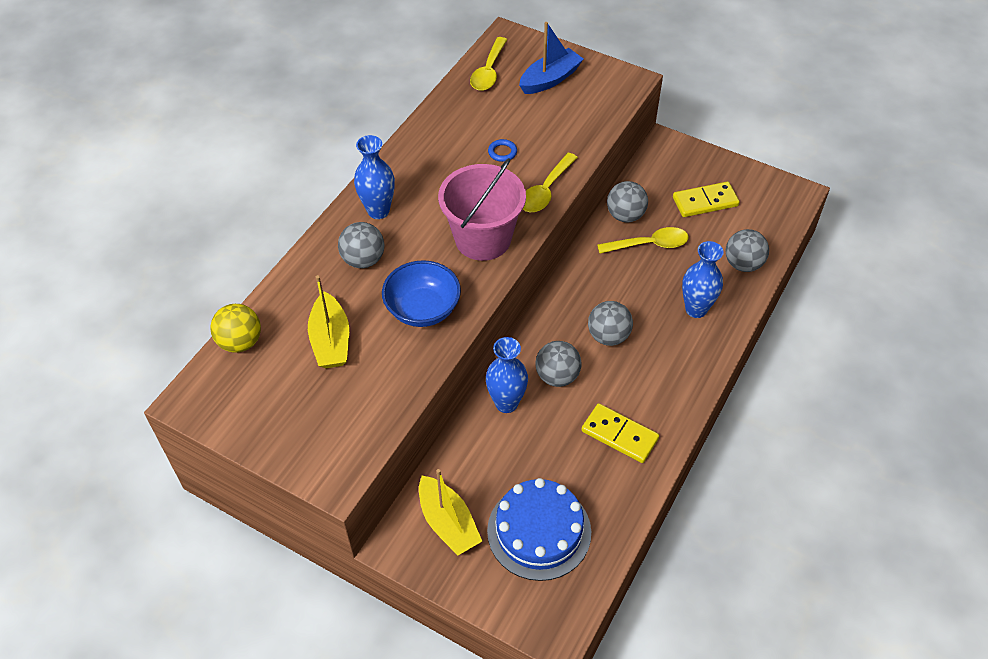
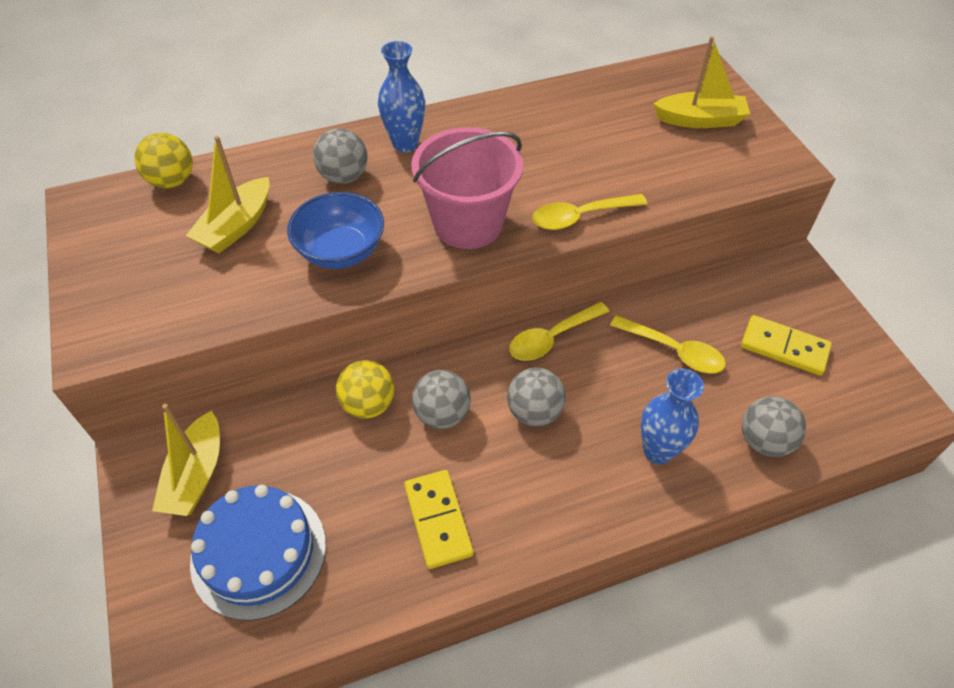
camera: 40 degrees right, 0 degrees up
yellow spoon [470,37,507,91] -> yellow spoon moved to [509,302,609,361]
blue vase [486,337,528,413] -> yellow ball [336,360,395,419]
blue ring [488,139,517,162] -> none
blue boat [519,22,584,94] -> yellow boat [653,36,750,128]
grey ball [607,181,648,222] -> none

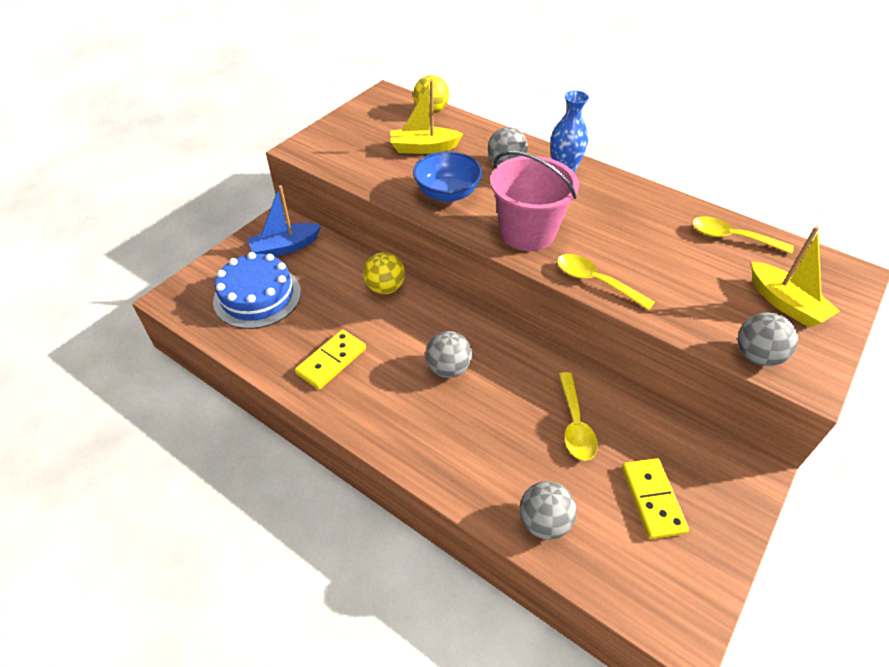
camera: 55 degrees right, 5 degrees down
yellow boat [152,404,220,516] -> blue boat [247,185,321,257]
grey ball [412,370,471,429] -> grey ball moved to [738,312,798,366]
yellow spoon [509,302,609,361] -> yellow spoon moved to [692,216,794,254]
blue vase [641,369,704,464] -> none

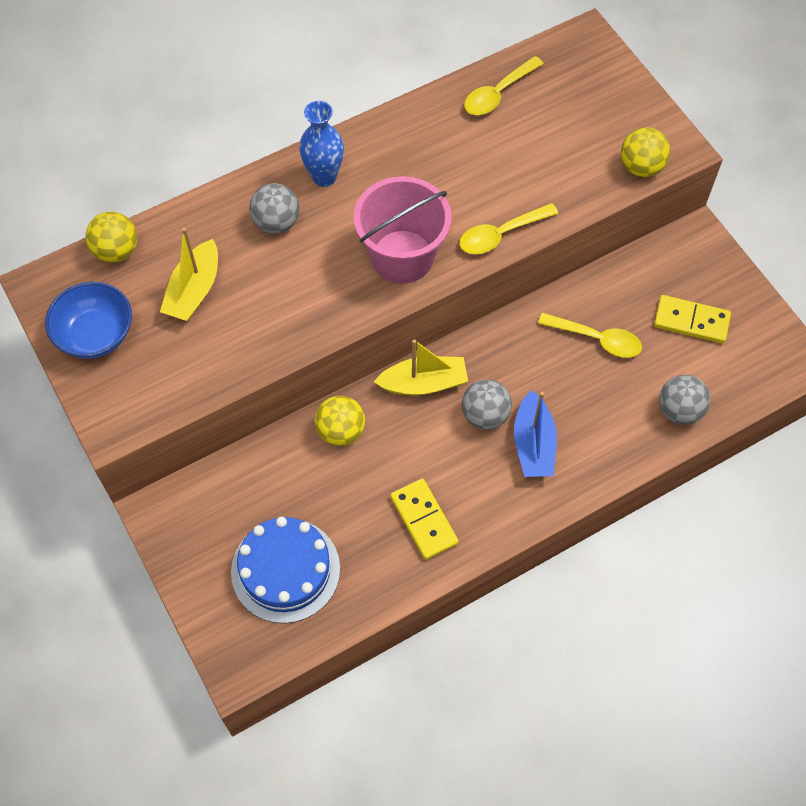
camera: 65 degrees left, 15 degrees up
blue boat [247,185,321,257] -> blue boat moved to [514,390,557,477]
blue bowl [413,151,482,202] -> blue bowl moved to [45,282,132,359]
grey ball [738,312,798,366] -> yellow ball [621,127,670,177]
yellow boat [752,226,839,328] -> yellow boat moved to [374,339,468,396]

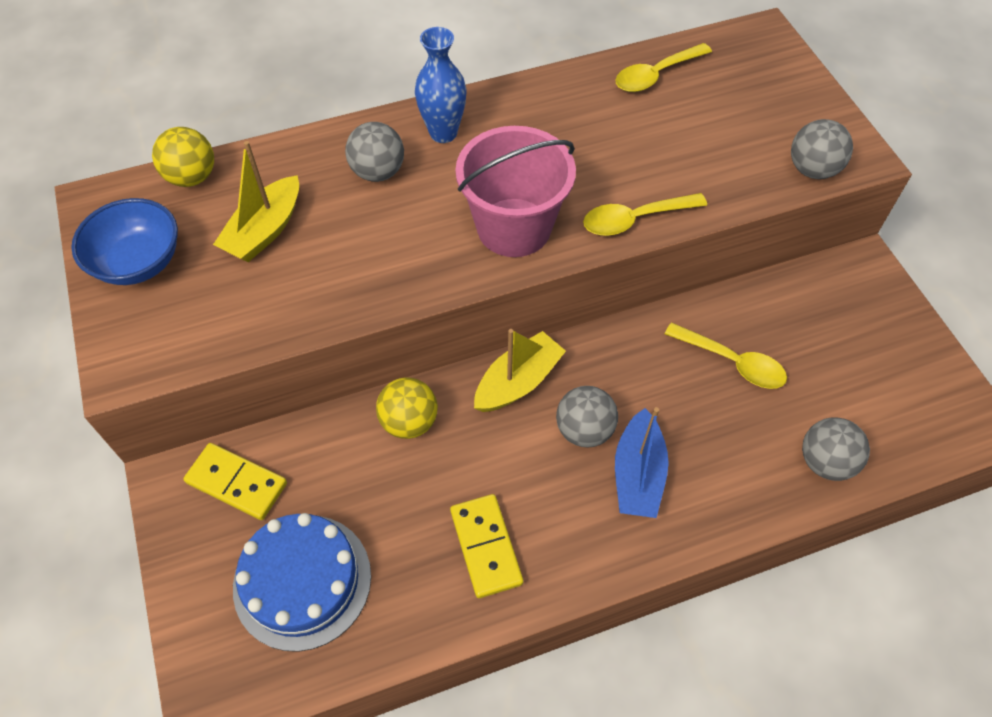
camera: 10 degrees right, 5 degrees down
yellow boat [374,339,468,396] -> yellow boat turned 45 degrees counterclockwise [474,329,566,412]
yellow ball [621,127,670,177] -> grey ball [791,119,853,179]
yellow domino [654,295,731,343] -> yellow domino moved to [183,443,287,520]

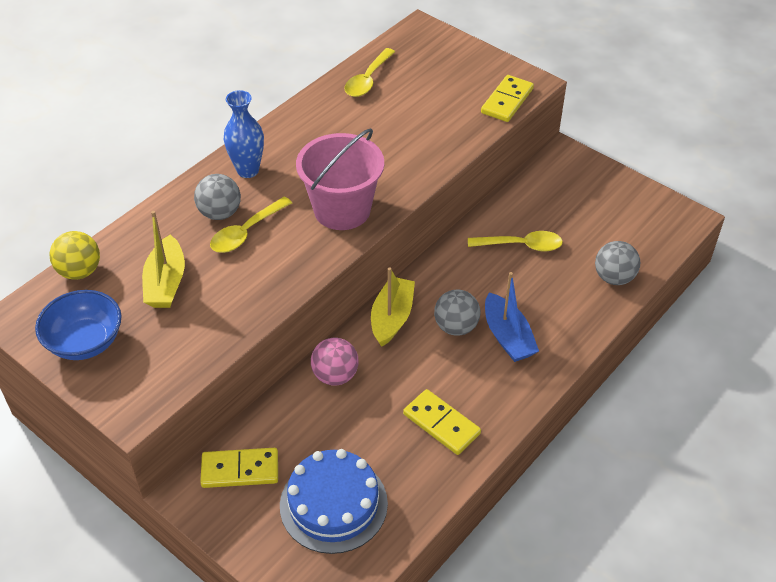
camera: 30 degrees left, 10 degrees down
yellow ball [376,377,438,439] -> pink ball [311,338,359,385]
yellow spoon [583,193,707,236] -> yellow spoon moved to [210,197,292,253]
grey ball [791,119,853,179] -> yellow domino [481,75,534,122]

